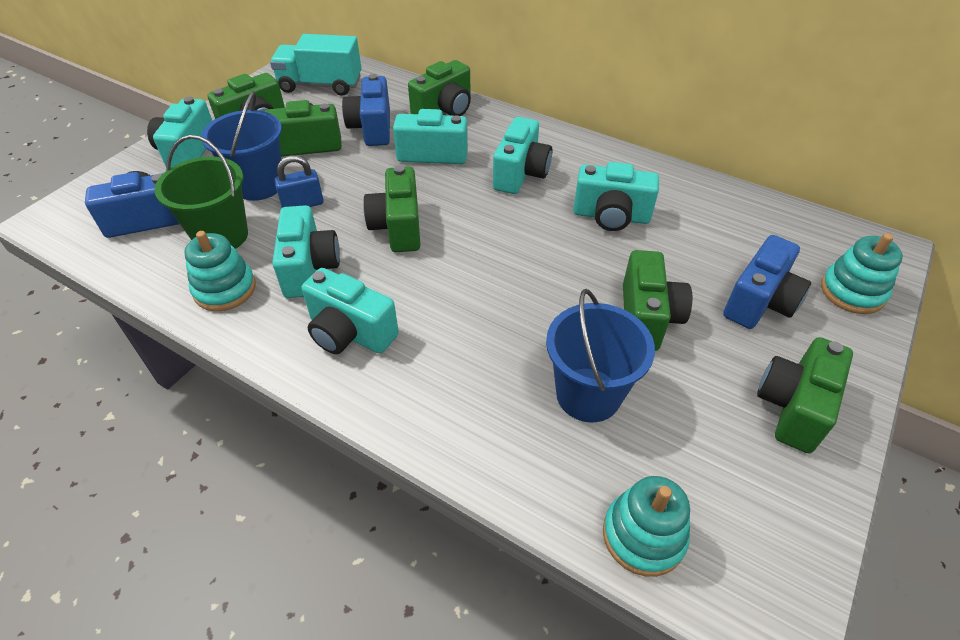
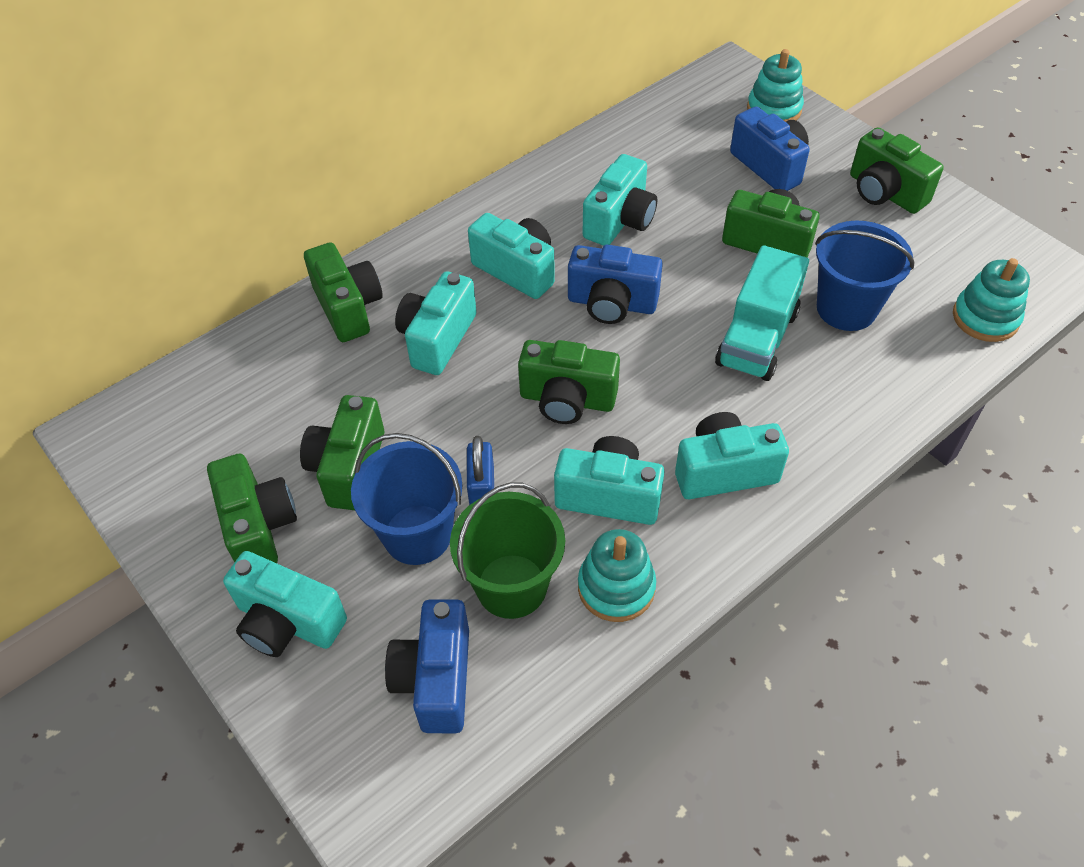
camera: 70 degrees left, 5 degrees up
turquoise truck [270,34,362,96] -> turquoise truck moved to [715,245,809,381]
turquoise camera [302,268,399,354] -> turquoise camera turned 150 degrees counterclockwise [675,412,789,499]
blue camera [342,74,390,146] -> blue camera moved to [568,245,663,324]

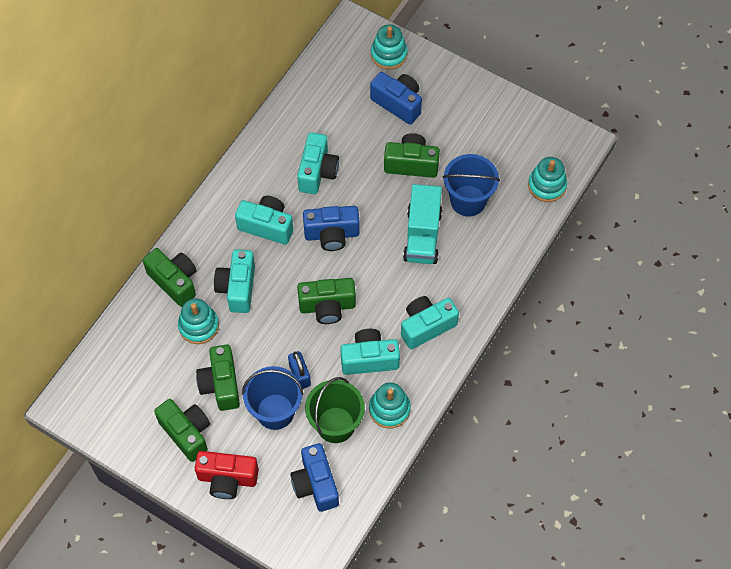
camera: 20 degrees left, 10 degrees up
turquoise camera [223,551,347,657] -> red camera [195,451,259,499]
green camera [850,127,944,214] -> none
none -> turquoise stacking toy [178,298,219,344]

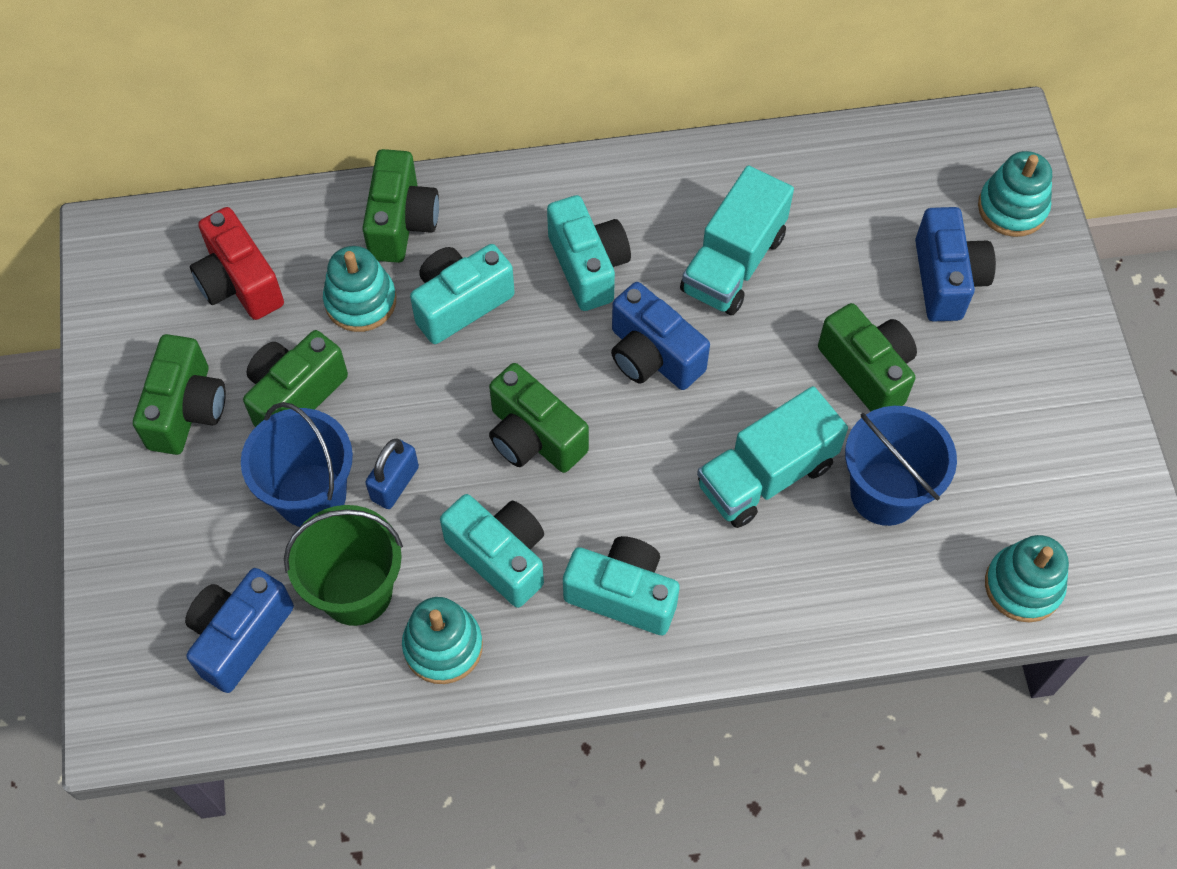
camera: 50 degrees right, 0 degrees up
red camera [195,451,259,499] -> red camera moved to [190,207,284,320]
turquoise camera [297,132,339,194] -> turquoise truck [680,165,794,315]

